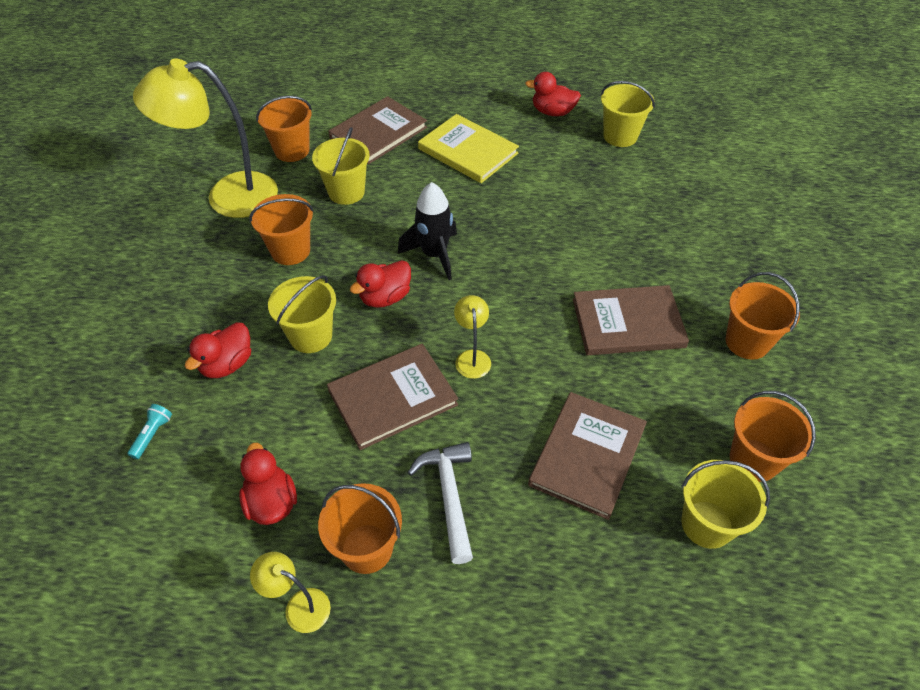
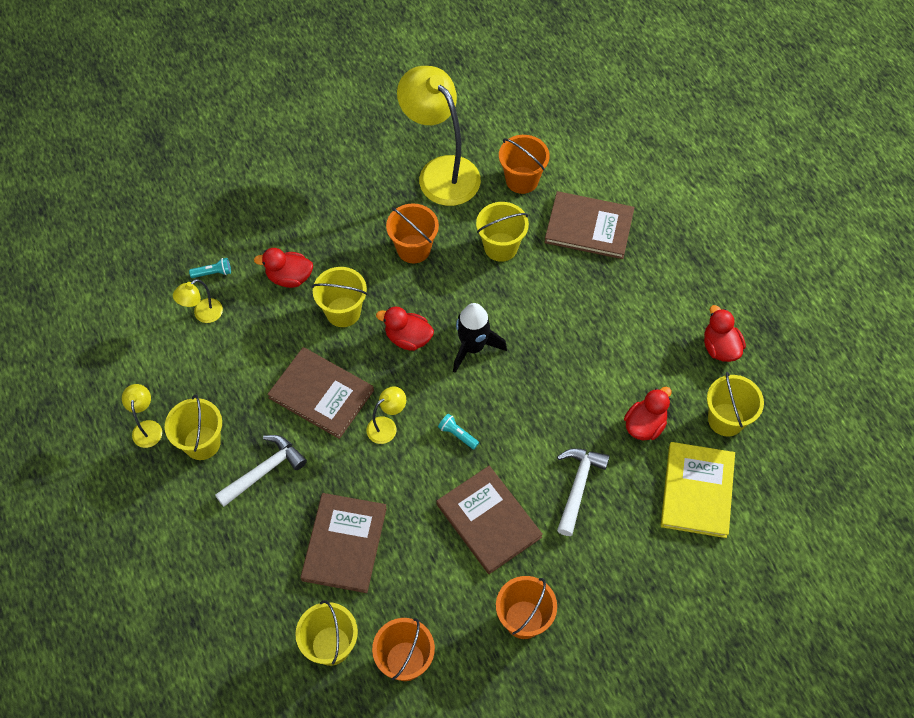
camera: 60 degrees right, 10 degrees up
red duck [239,443,297,525] -> red duck moved to [624,387,672,441]
orange bucket [318,483,402,574] -> yellow bucket [165,395,222,460]
yellow book [418,114,519,183] -> yellow book moved to [661,442,735,538]
brown book [528,392,647,520] -> brown book turned 75 degrees counterclockwise [300,493,387,593]
none -> yellow lamp [173,279,223,323]
none -> turquoise flashlight [438,414,479,449]
none -> white hammer [557,448,610,536]

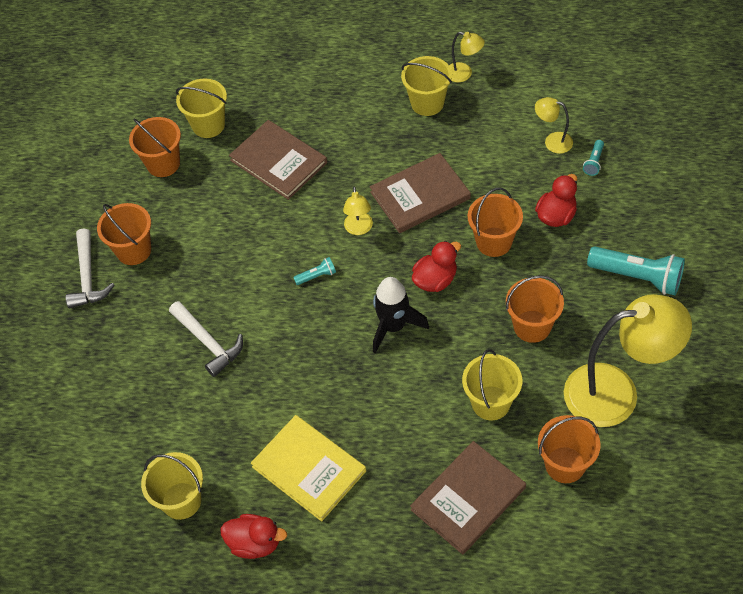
camera: 125 degrees right, 5 degrees down
yellow lamp [173,279,223,323] -> yellow lamp turned 60 degrees counterclockwise [535,97,573,154]
white hammer [215,435,307,507] -> white hammer moved to [66,228,114,308]
yellow bucket [312,267,367,327] -> orange bucket [468,187,523,257]
brown book [436,466,543,574] -> none
red duck [624,387,672,441] -> none
yellow book [661,442,735,538] -> yellow book moved to [251,415,366,522]
none -> turquoise flashlight [587,247,685,295]

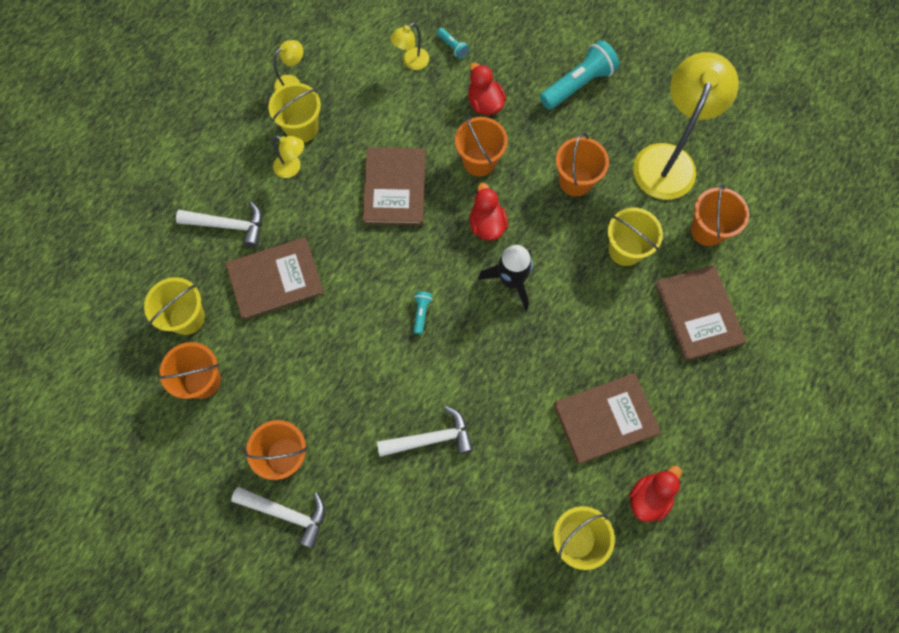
camera: 65 degrees left, 15 degrees up
yellow book [251,415,366,522] -> brown book [553,373,661,464]
yellow lamp [343,186,373,235] -> yellow lamp moved to [272,136,304,178]
none -> white hammer [176,201,262,247]

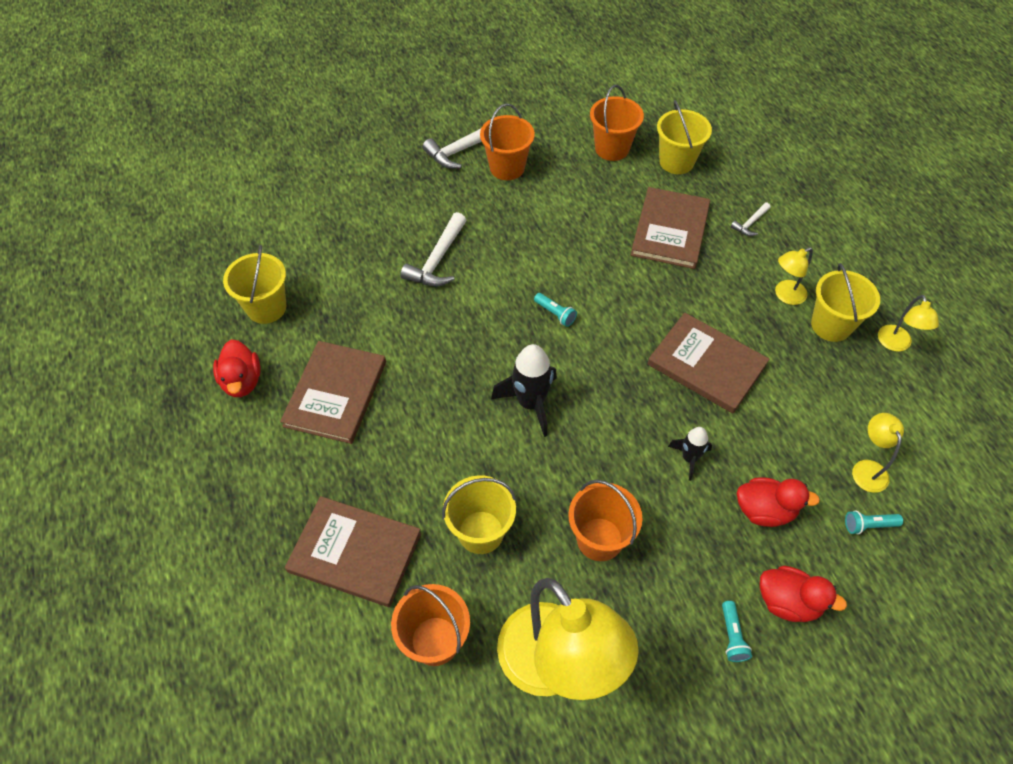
camera: 125 degrees right, 15 degrees down
white hammer [176,201,262,247] -> white hammer [731,202,771,236], size x0.54
orange bucket [455,116,508,176] -> black rocket [668,427,712,481]
red duck [469,183,508,241] -> red duck moved to [760,566,847,622]
turquoise flashlight [540,40,620,110] -> turquoise flashlight [722,601,752,662], size x0.46

